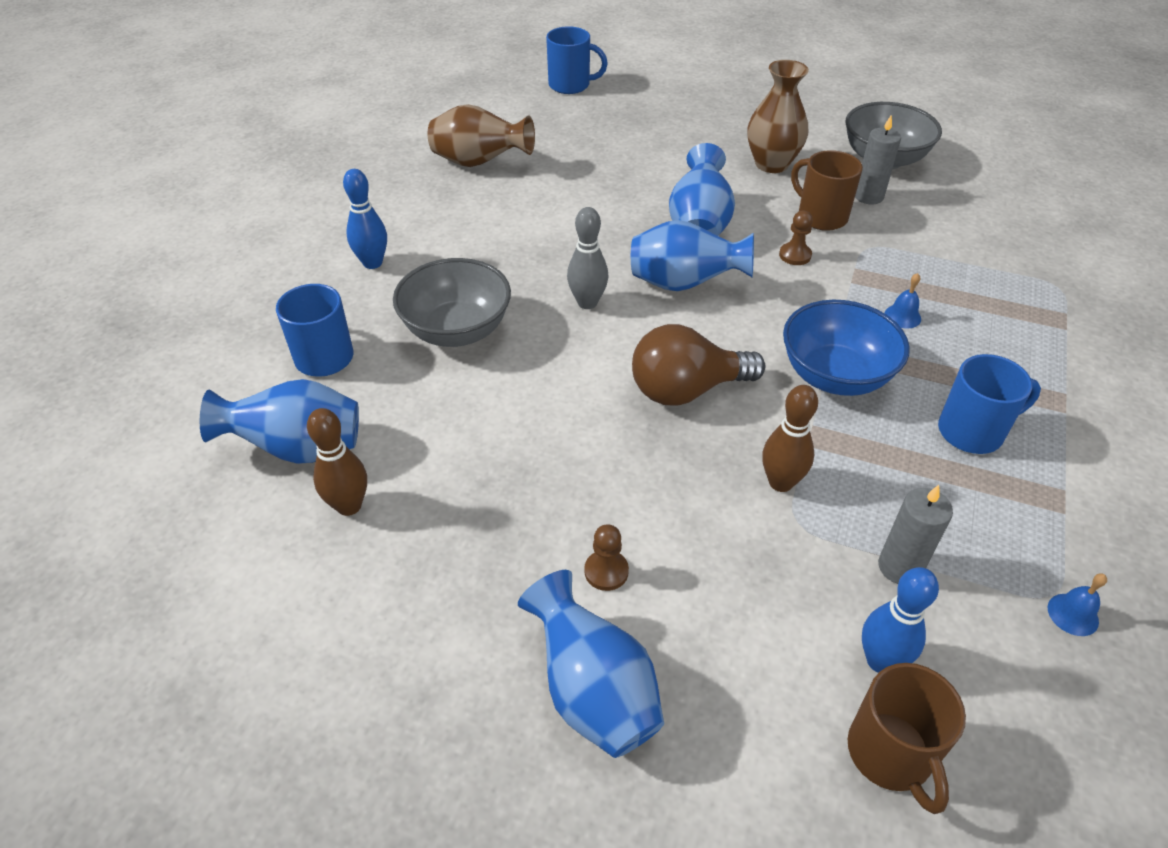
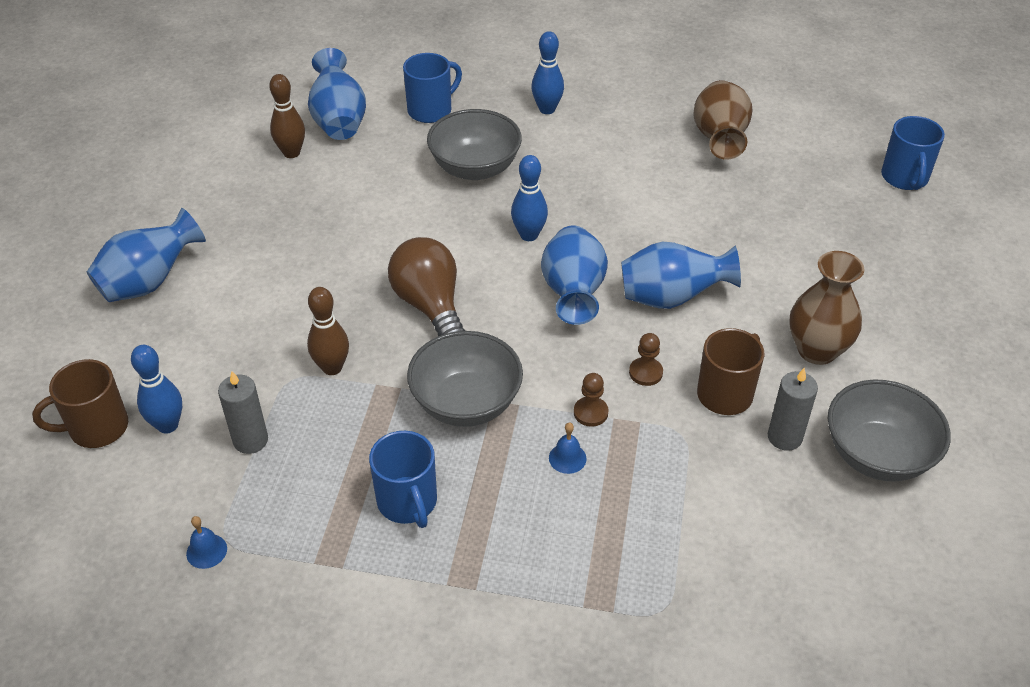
camera: 80 degrees right, 0 degrees up
grey bowling pin [567,207,608,309] -> blue bowling pin [511,155,548,241]
brown pawn [584,524,629,591] -> brown pawn moved to [574,373,609,427]
blue bowl [783,300,910,396] -> grey bowl [407,331,523,427]

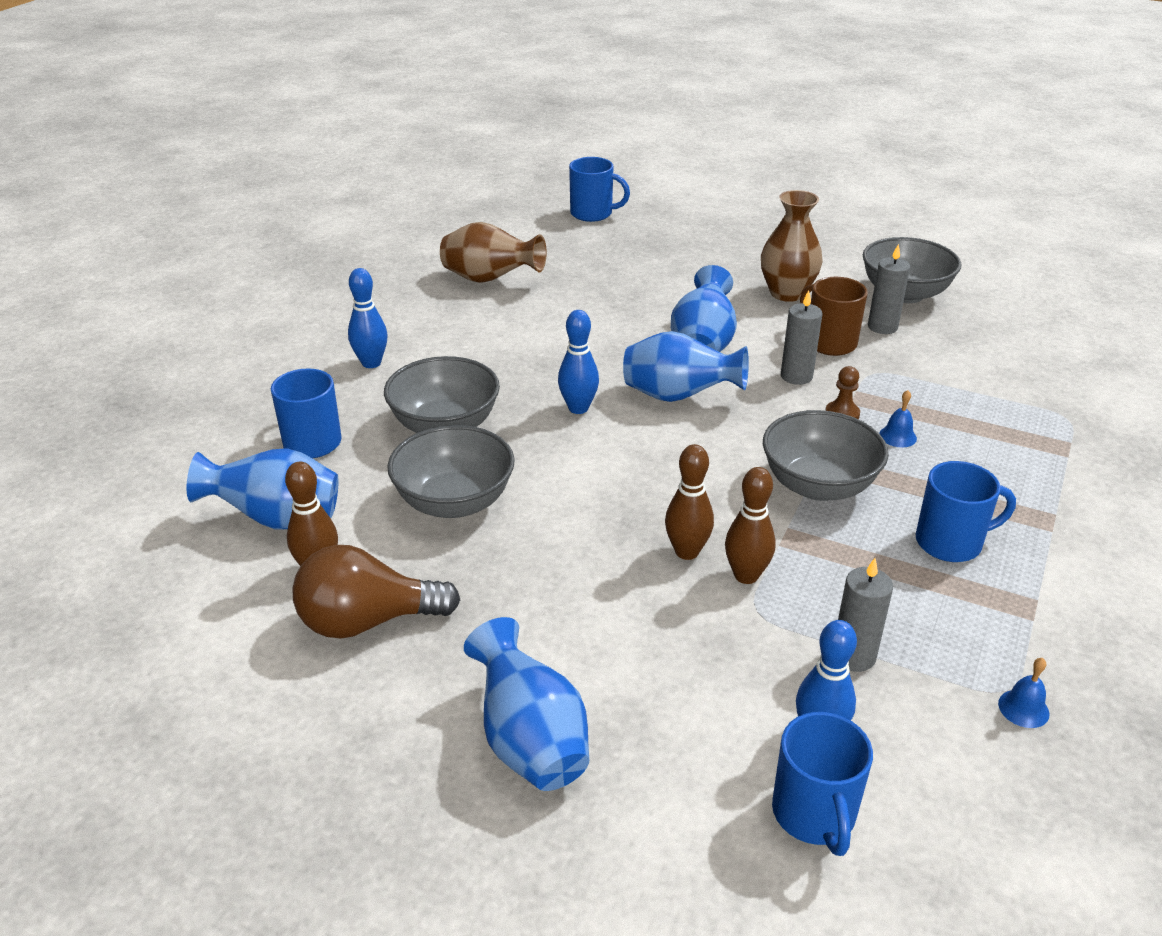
camera: 75 degrees left, 10 degrees down
brown mug [32,359,128,448] -> blue mug [772,712,873,856]
brown light bulb [388,237,465,336] -> brown light bulb moved to [292,545,460,638]
brown pawn [629,333,663,386] -> grey candle [781,290,822,385]
none -> grey bowl [387,425,515,518]
none -> brown bowling pin [665,444,714,560]

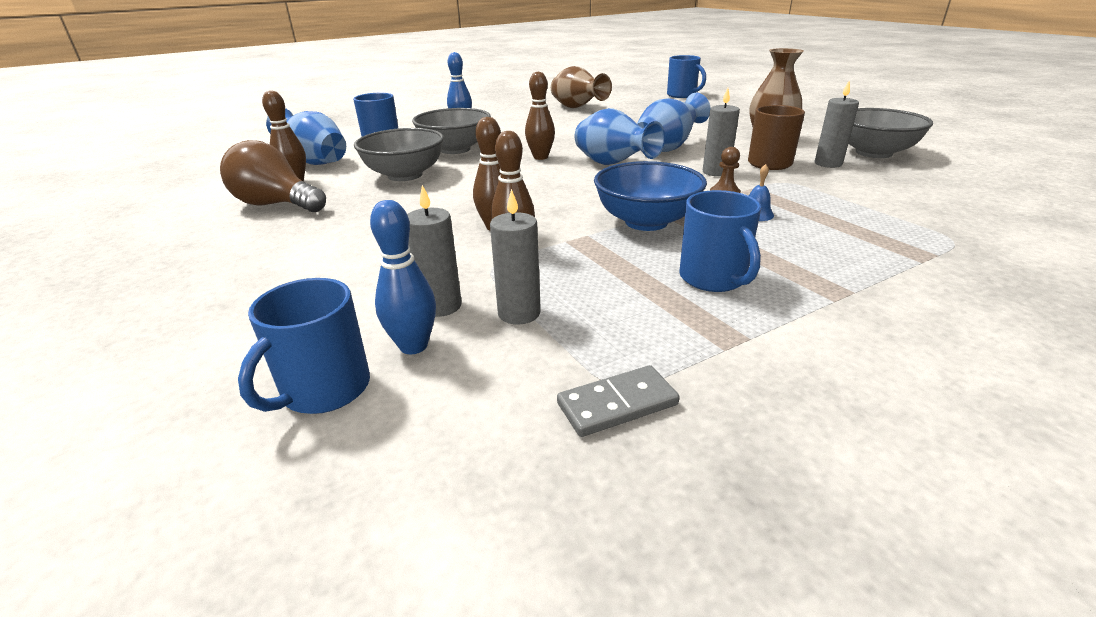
camera: 35 degrees right, 5 degrees down
blue vase [464,617,589,791] -> none
blue bowling pin [558,310,599,414] -> brown bowling pin [525,72,555,160]
grey bowl [763,410,889,501] -> blue bowl [594,161,707,231]
blue mug [916,461,1016,562] -> blue mug turned 45 degrees clockwise [679,190,761,292]
blue bell [998,658,1049,728] -> grey domino [557,365,679,437]
none -> grey candle [407,185,462,317]

